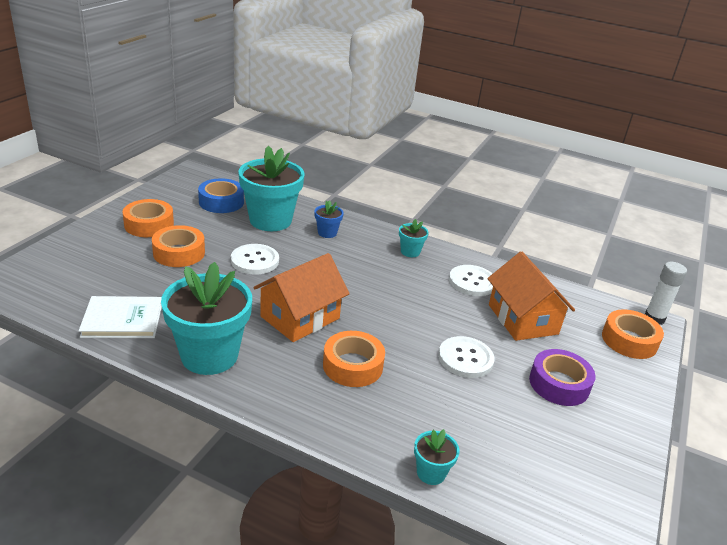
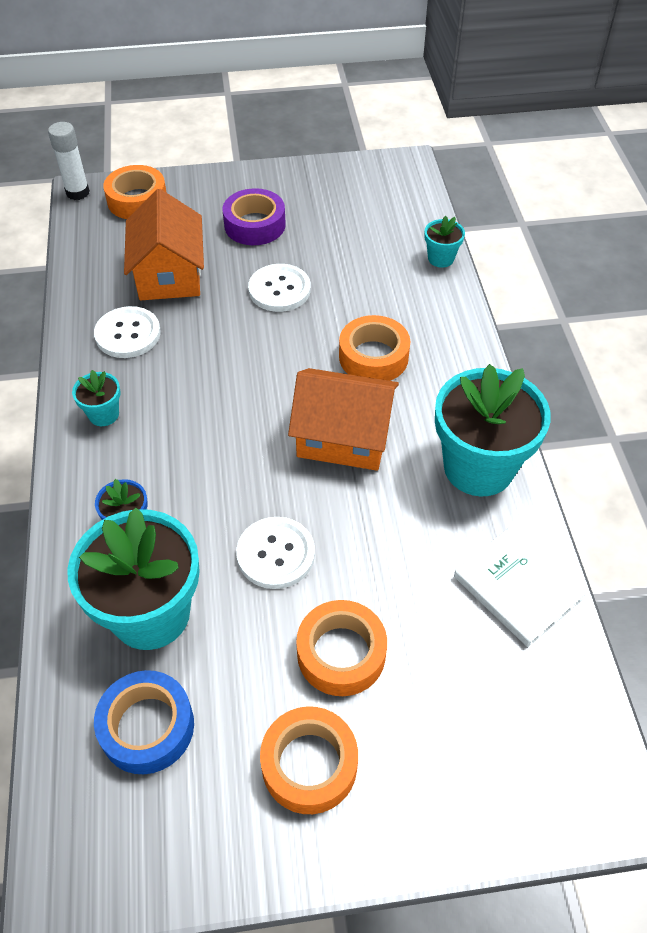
camera: 120 degrees left, 20 degrees up
orange house [487,251,575,341] -> orange house turned 45 degrees counterclockwise [124,189,204,300]

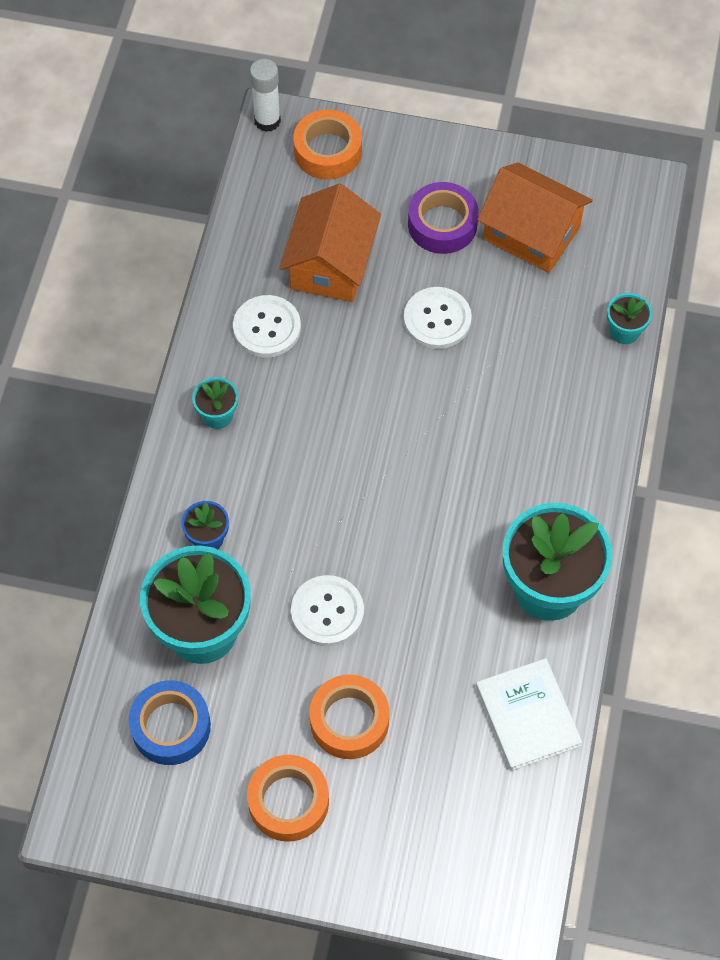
camera: 20 degrees right, 10 degrees up
orange house [288,368,399,471] -> orange house moved to [477,162,593,273]
orange tape [339,315,410,381] -> none

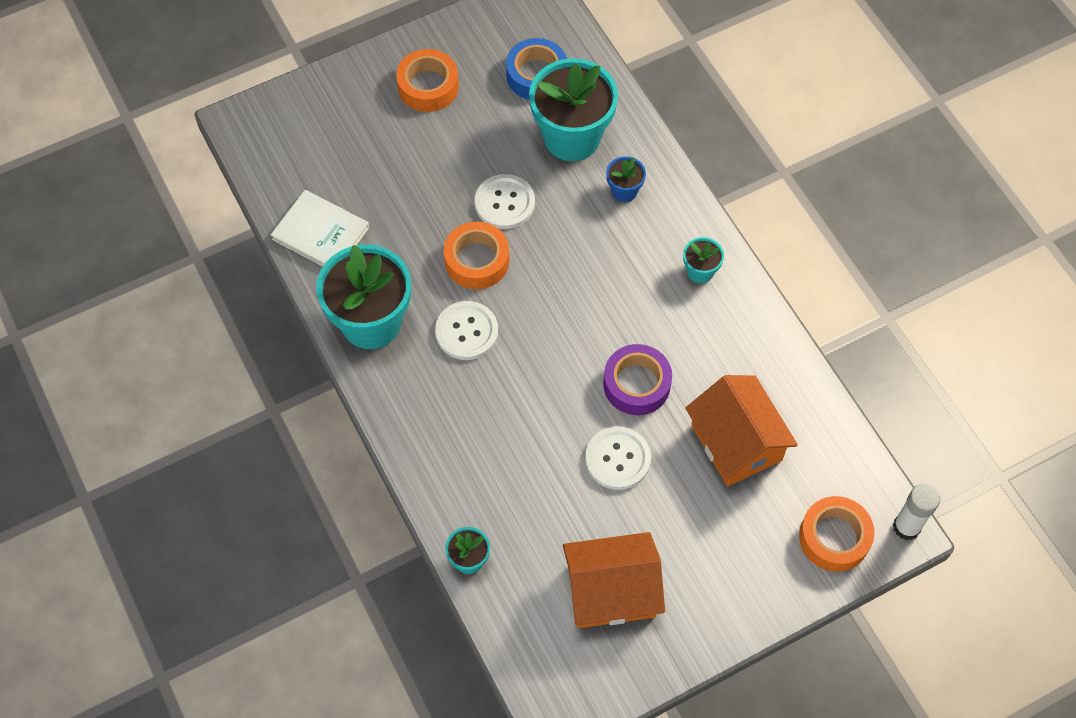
camera: 140 degrees right, 0 degrees up
white button [233,295,301,357] -> white button moved to [435,301,498,360]
orange tape [310,675,389,759] -> orange tape moved to [444,222,509,289]
purple tape [408,182,479,254] -> purple tape moved to [603,344,672,415]

